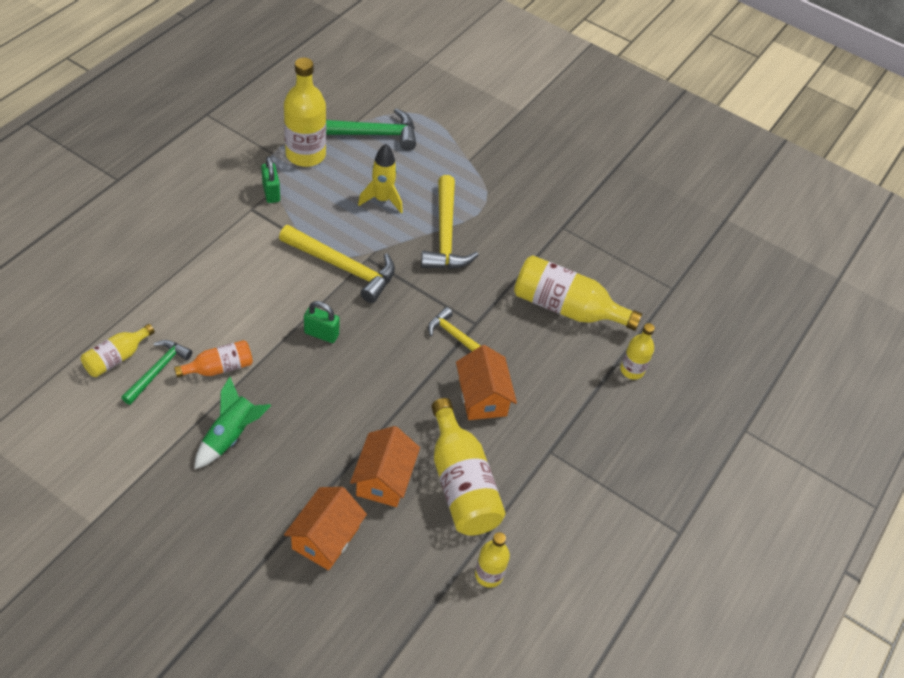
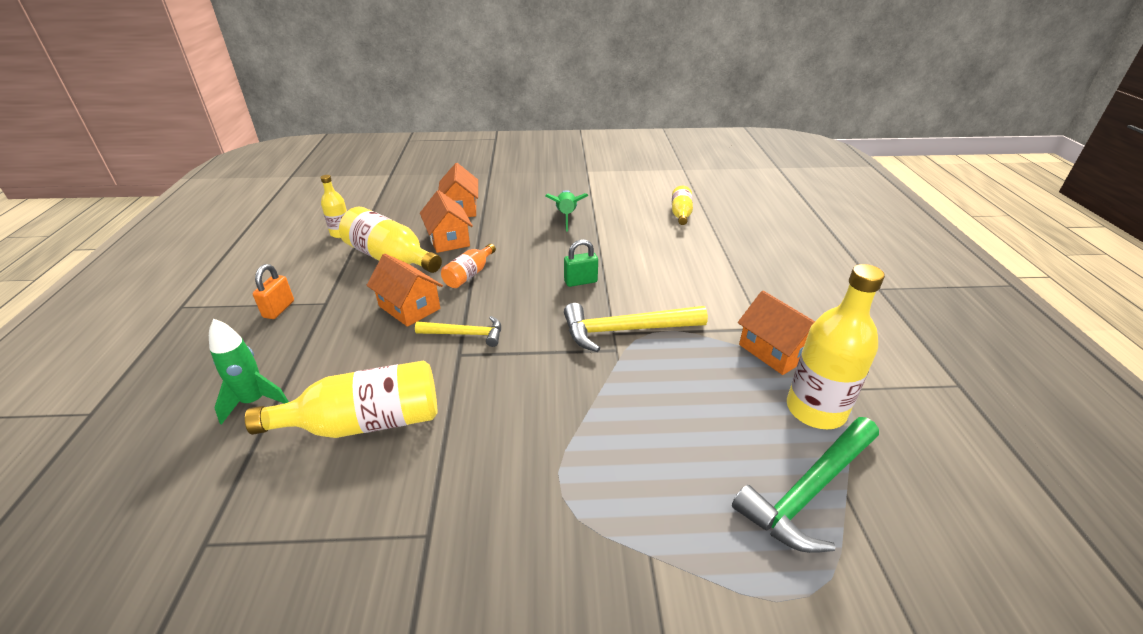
camera: 150 degrees right, 15 degrees down
green hammer [121,340,192,405] -> none
orange bottle [174,340,253,378] -> orange bottle moved to [441,244,496,288]
green padlock [261,156,280,203] -> orange house [738,291,815,375]
yellow rocket [358,144,403,213] -> none
yellow hammer [421,175,479,269] -> none
yellow bottle [620,323,655,380] -> green rocket [209,318,289,425]
none -> orange padlock [253,264,294,319]

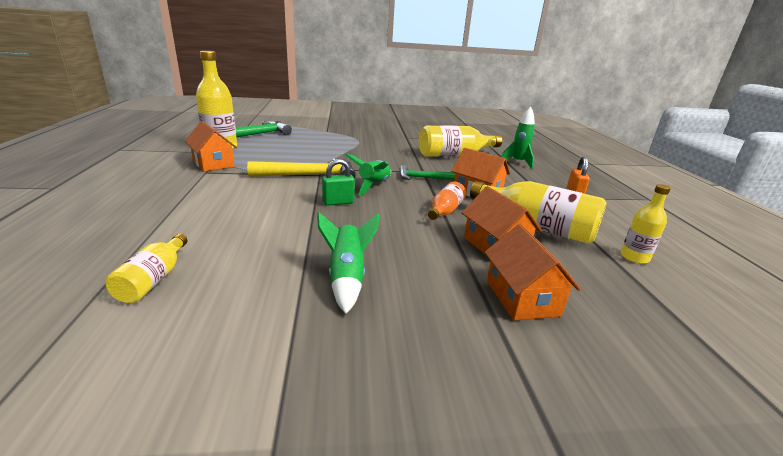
camera: 175 degrees right, 10 degrees down
yellow hammer [415,316,501,347] -> green hammer [399,165,455,181]
none -> green rocket [345,154,391,195]

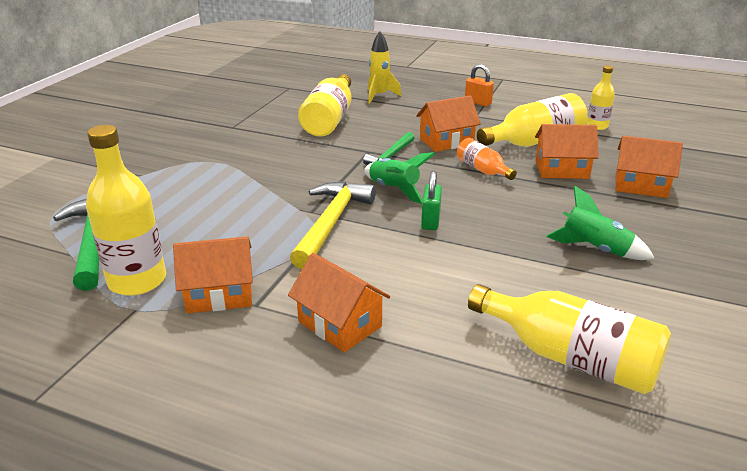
camera: 60 degrees left, 5 degrees up
yellow bottle [105,234,188,303] -> yellow bottle [468,284,671,394], size x1.82
green rocket [501,106,535,169] -> yellow rocket [368,31,401,103]
none -> orange house [288,253,390,352]

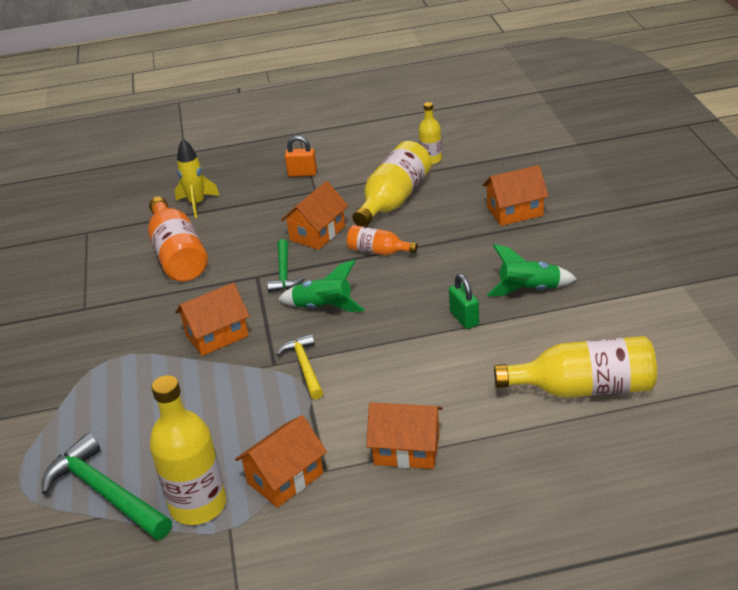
camera: 30 degrees left, 5 degrees up
yellow hammer [290,182,376,269] -> yellow hammer [276,334,323,400], size x0.61
yellow bottle [298,74,352,137] -> orange bottle [148,197,208,282]
green padlock [421,171,442,230] -> green padlock moved to [449,274,479,329]
orange house [535,124,599,179] -> orange house moved to [175,283,250,356]

